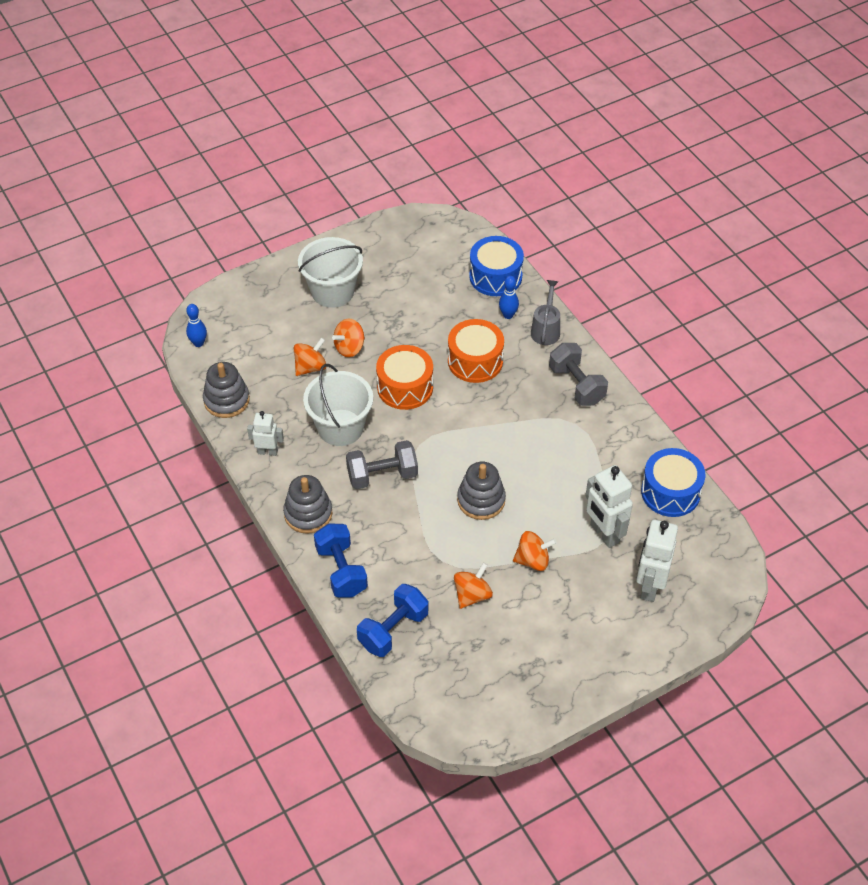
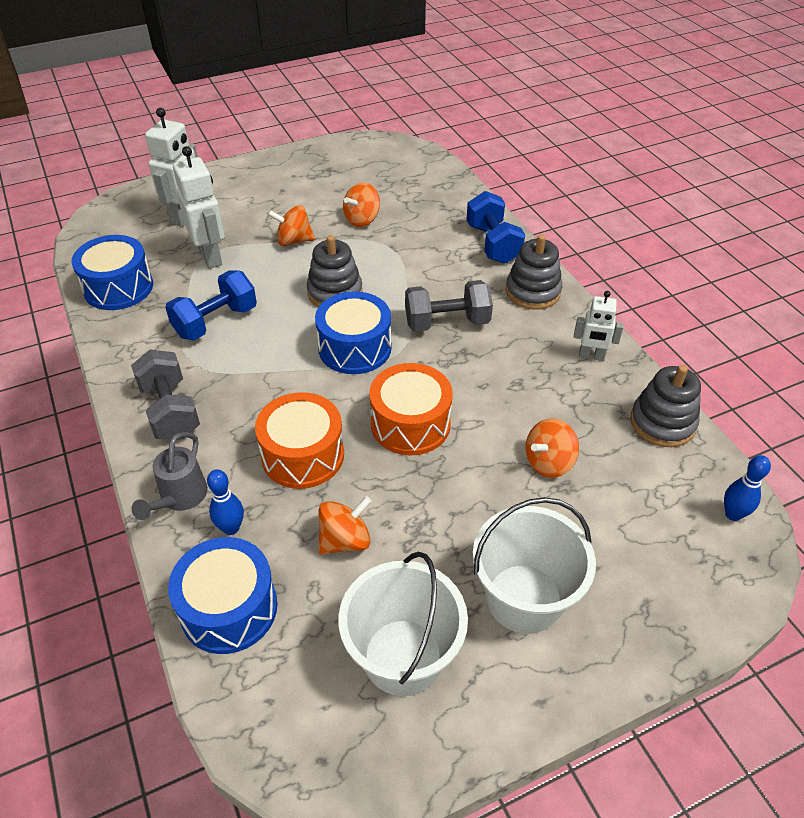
camera: 175 degrees left, 5 degrees down
white bucket [303,364,373,446] -> white bucket moved to [338,552,468,696]
orange spinning top [332,319,365,357] -> orange spinning top moved to [318,496,372,554]
blue dumbbell [357,584,428,657] -> blue dumbbell moved to [165,270,257,341]
none -> blue drum [315,291,392,374]

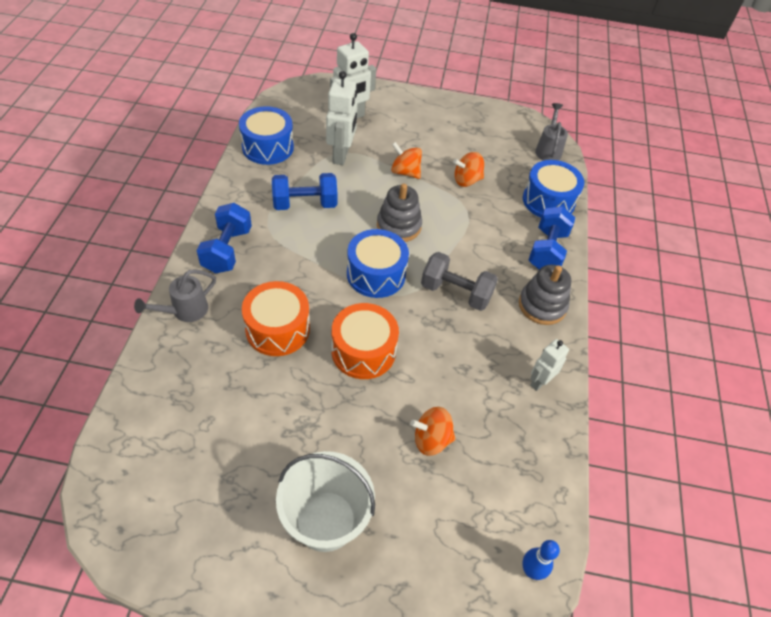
camera: 30 degrees right, 5 degrees up
grey dumbbell [131,350,200,440] -> blue dumbbell [196,203,252,273]
blue drum [168,537,277,654] -> blue drum moved to [523,160,584,218]
blue bowling pin [207,469,244,535] -> none
orange spinning top [318,496,372,554] -> none
white bucket [338,552,468,696] -> none
white robot [574,291,624,361] -> white robot turned 90 degrees clockwise [530,339,569,391]
grey stacking toy [630,365,701,447] -> none
none -> grey watering can [535,103,568,161]

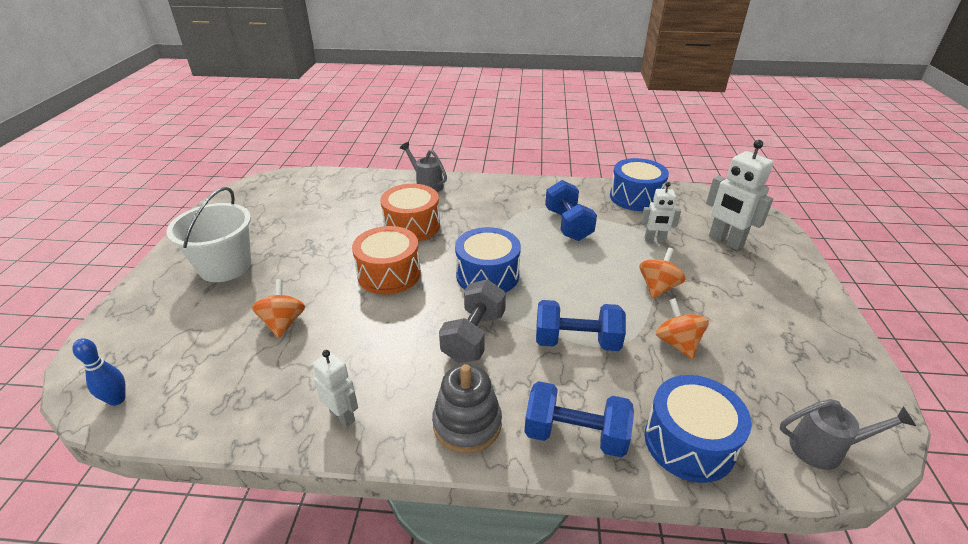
camera: 90 degrees right, 15 degrees down
blue dumbbell [196,203,252,273] -> blue dumbbell moved to [536,300,626,351]
white robot [326,71,357,165] -> white robot [641,182,681,242], size x0.61
grey stacking toy [377,184,422,242] -> none

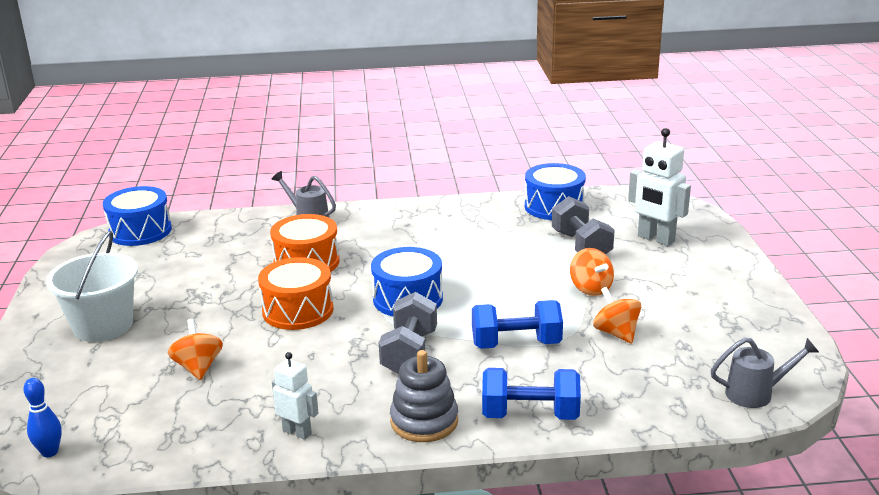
camera: 10 degrees left, 10 degrees down
blue dumbbell [545,180,597,241] -> none
orange spinning top [640,248,686,299] -> orange spinning top turned 135 degrees clockwise [570,248,614,296]
white robot [641,182,681,242] -> grey dumbbell [552,196,615,254]
blue drum [645,375,752,483] -> blue drum moved to [103,186,172,246]

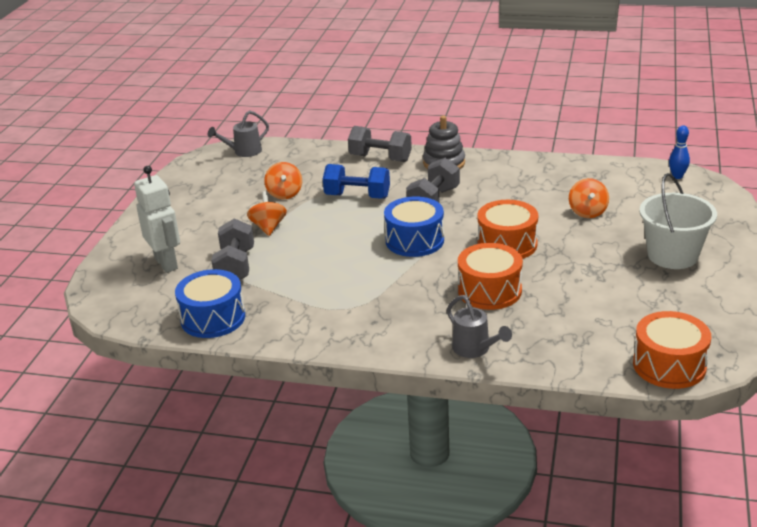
camera: 160 degrees left, 5 degrees up
blue drum [103,186,172,246] -> orange drum [633,311,711,389]
white robot [272,352,318,440] -> none
blue dumbbell [482,368,581,420] -> grey dumbbell [348,126,412,162]
grey watering can [710,337,819,408] -> grey watering can turned 45 degrees counterclockwise [207,110,269,157]

